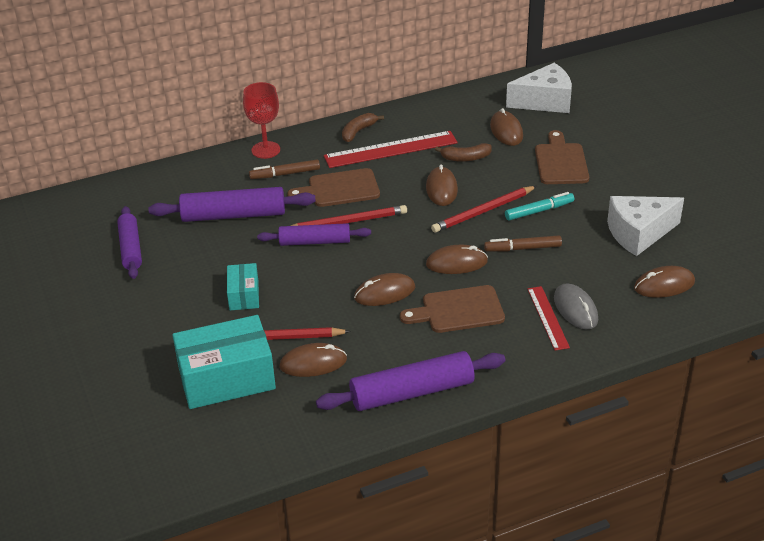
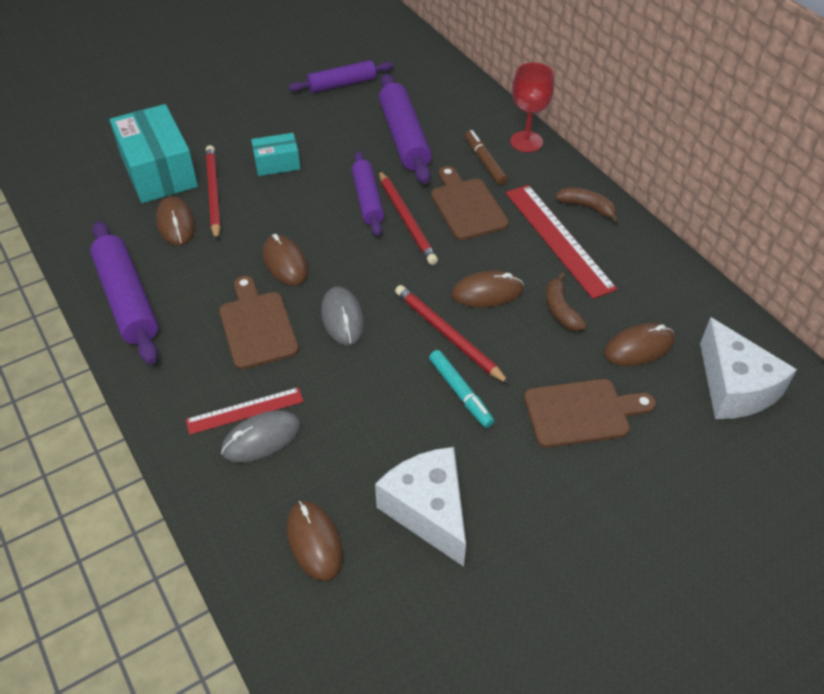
camera: 80 degrees right, 10 degrees up
brown mouse [426,245,488,274] -> grey mouse [321,287,364,345]
brown marker [484,235,562,252] -> none

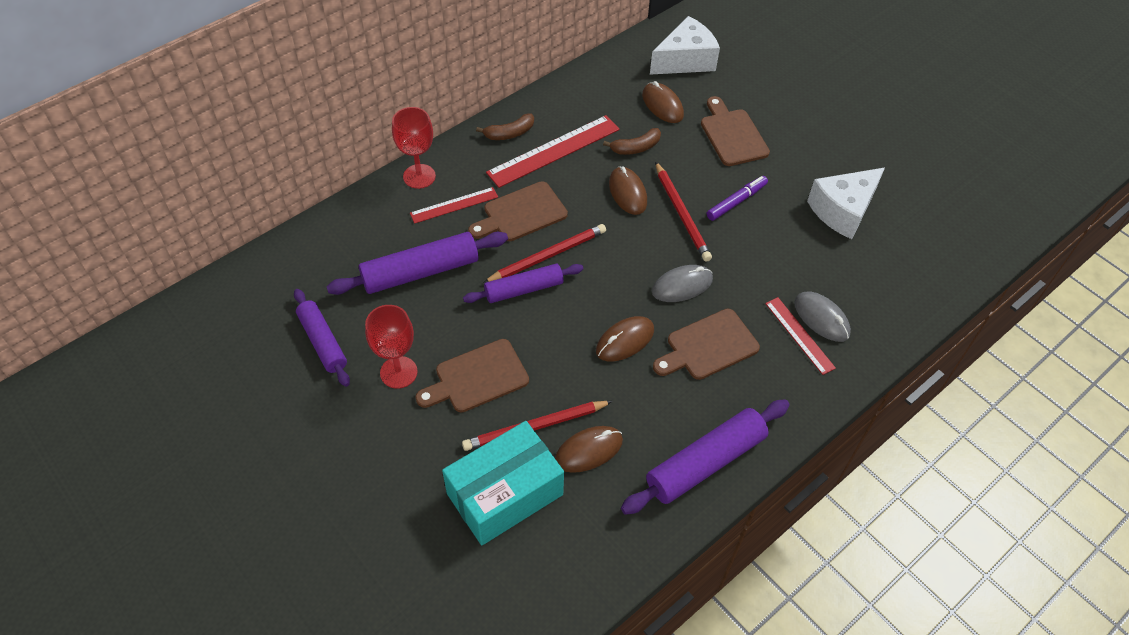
camera: 100 degrees left, 5 degrees up
turquoise box [251,133,300,176] -> brown cutting board [415,339,529,412]
brown mouse [286,501,343,582] -> none
red pencil [395,285,510,384] -> red pencil turned 60 degrees counterclockwise [655,161,712,262]
turquoise marker [429,350,494,428] -> purple marker [707,176,768,221]
brown marker [465,130,508,185] -> red ruler [410,187,498,224]
brown banana [555,187,619,223] -> brown banana turned 135 degrees counterclockwise [476,113,534,140]
none -> red goblet [365,305,418,389]

